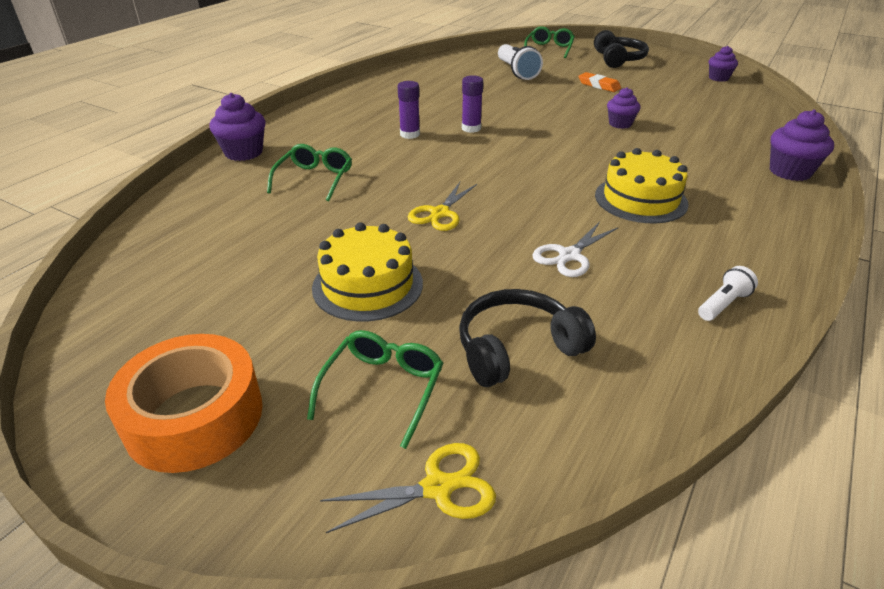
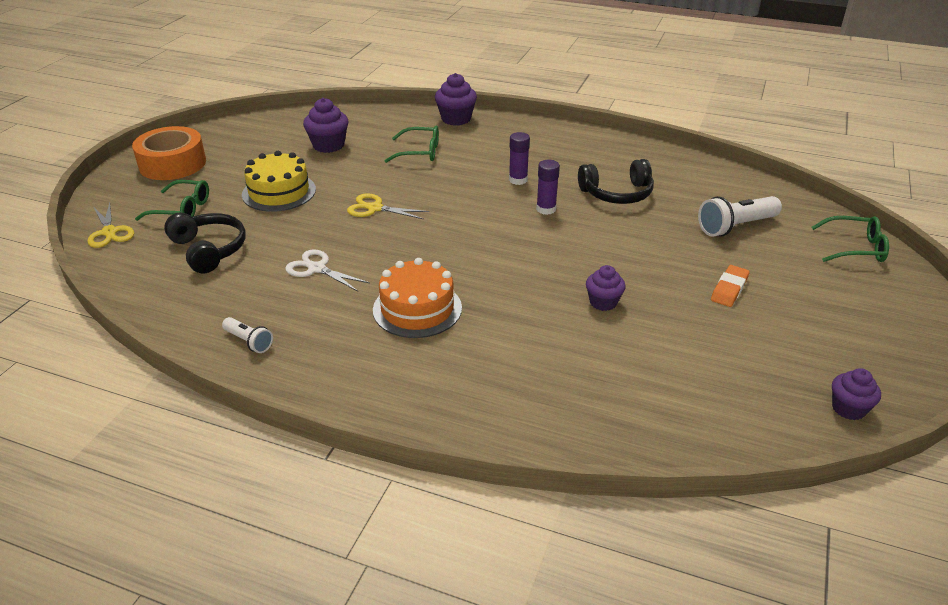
camera: 80 degrees right, 0 degrees up
black headphones [594,30,649,68] -> black headphones moved to [578,159,654,204]
yellow cake [595,148,689,223] -> orange cake [373,258,462,338]
purple cupcake [770,109,834,181] -> purple cupcake moved to [303,98,349,153]

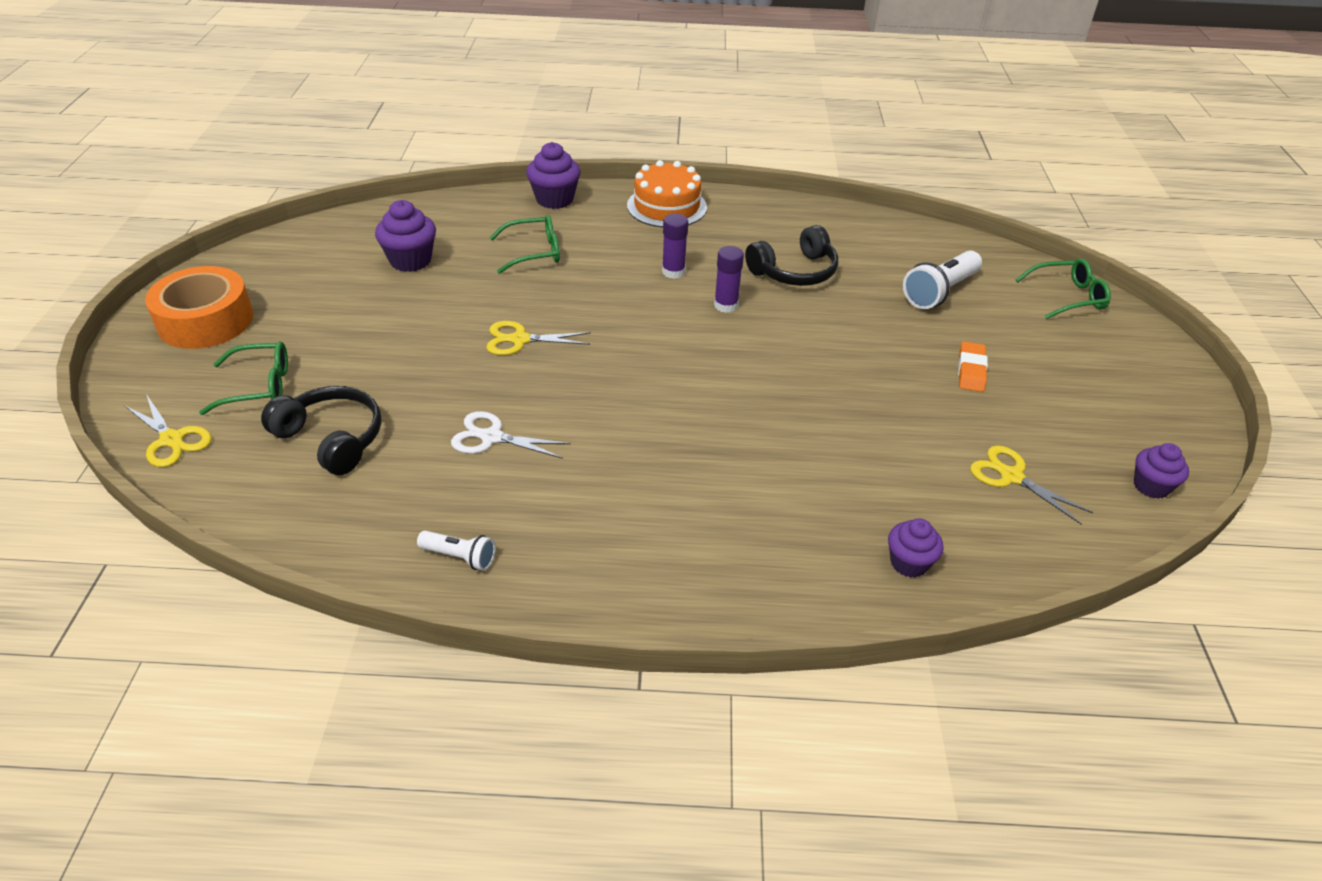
camera: 20 degrees left, 5 degrees up
yellow cake [242,151,316,212] -> none
orange cake [373,258,462,338] -> orange cake moved to [627,160,707,227]
purple cupcake [586,265,626,311] -> purple cupcake moved to [888,518,944,578]
none -> yellow scissors [970,445,1093,524]

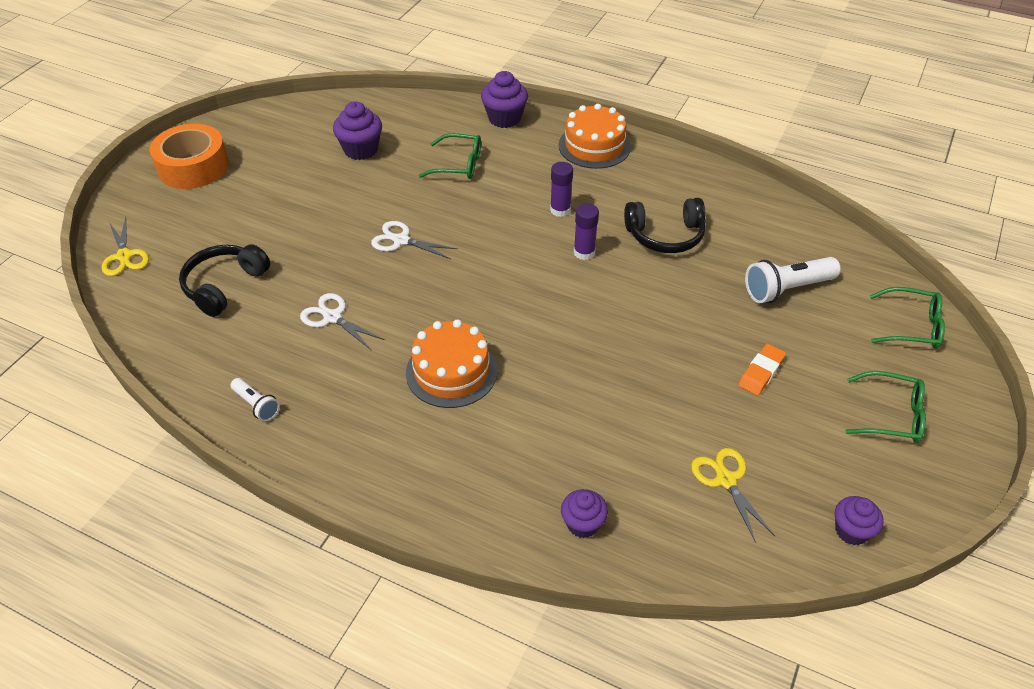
camera: 25 degrees right, 5 degrees up
green glasses [199,341,288,415] -> green glasses moved to [845,371,926,443]
black headphones [261,386,382,475] -> black headphones turned 120 degrees counterclockwise [179,244,270,317]
yellow scissors [486,321,591,355] -> white scissors [371,221,458,259]
none -> orange cake [406,319,497,408]

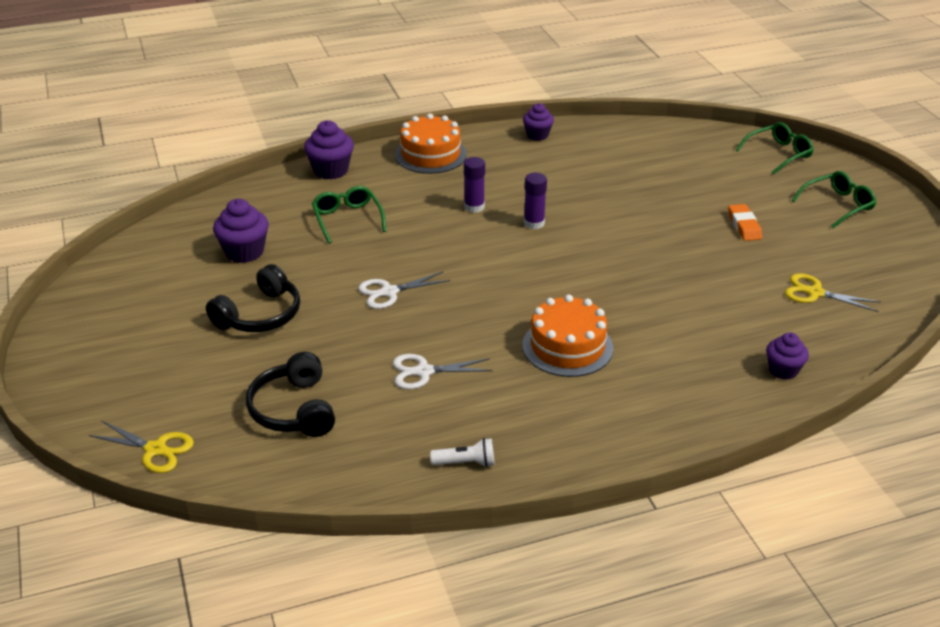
camera: 45 degrees left, 10 degrees down
orange tape [150,124,229,189] -> none
green glasses [418,133,481,179] -> green glasses turned 75 degrees counterclockwise [312,186,386,244]
black headphones [624,198,706,253] -> black headphones moved to [206,264,300,332]
white flashlight [745,257,841,303] -> none
purple cupcake [835,496,884,545] -> purple cupcake moved to [523,103,554,141]

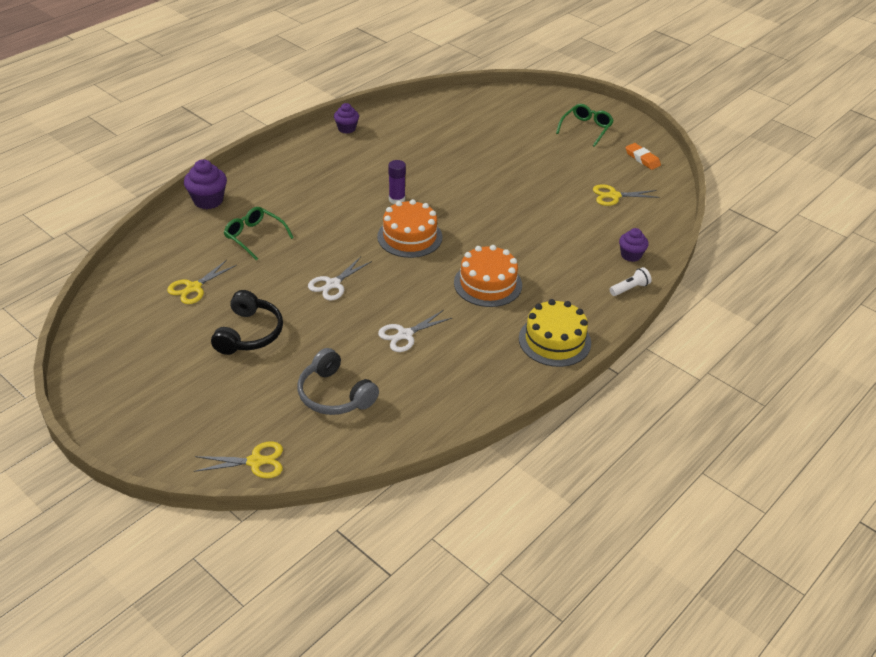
camera: 30 degrees left, 5 degrees up
purple cupcake [213,199,269,263] -> yellow scissors [167,260,237,304]
black headphones [246,352,335,437] -> grey headphones [298,348,379,415]
orange cake [395,113,467,174] -> orange cake moved to [377,199,442,258]
white flashlight [430,438,494,467] -> white flashlight moved to [610,267,652,296]
purple glue stick [464,157,485,213] -> none
orange eraser [728,204,762,241] -> orange eraser moved to [625,143,661,170]
green glasses [736,122,814,174] -> none
none -> yellow cake [519,299,591,367]

